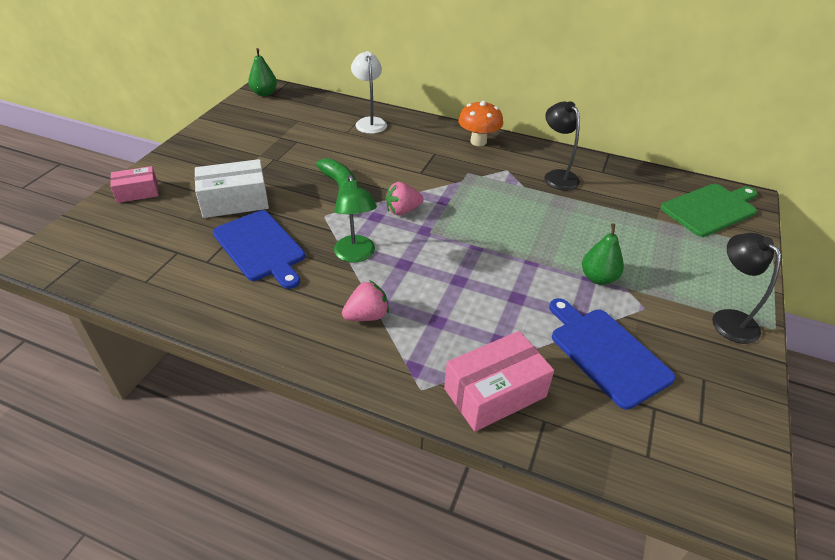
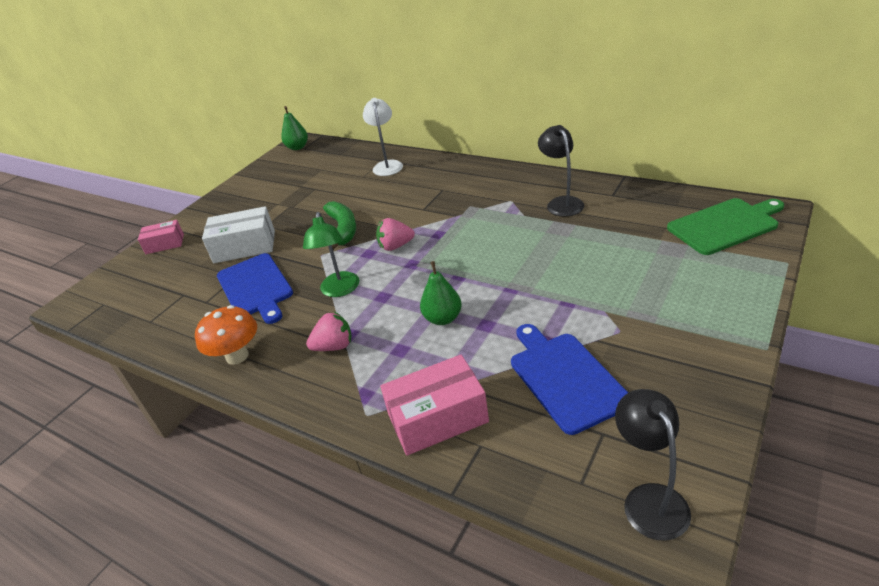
camera: 15 degrees right, 5 degrees down
orange mushroom [458,101,503,146] -> orange mushroom moved to [195,305,257,365]
green pear [582,223,624,285] -> green pear moved to [420,261,462,325]
black lamp [712,233,781,344] -> black lamp moved to [615,389,691,541]

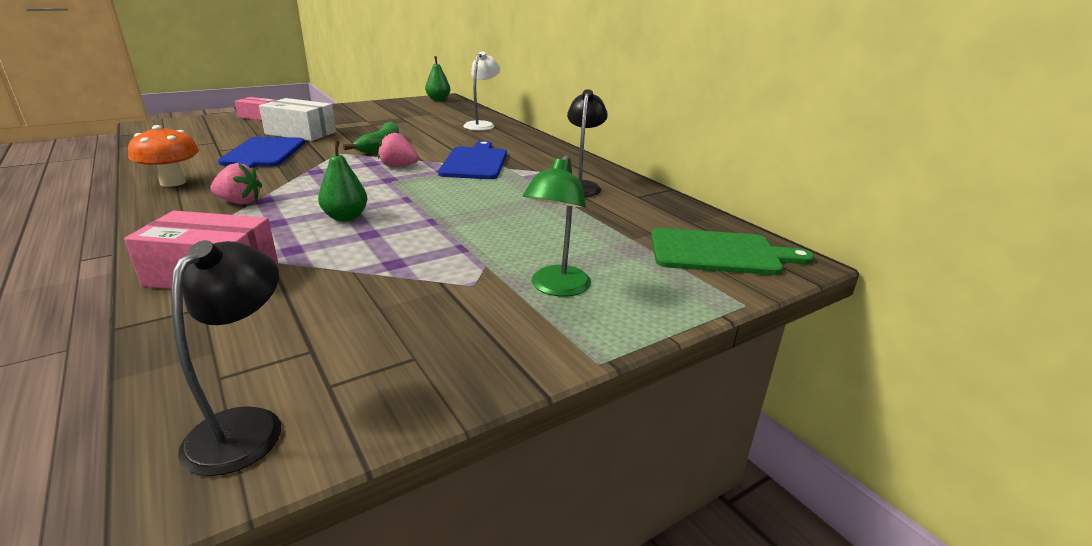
camera: 20 degrees right, 10 degrees down
green lamp [303,212,359,297] -> green lamp moved to [523,155,591,297]
blue cutting board [511,324,628,435] -> blue cutting board moved to [438,141,507,179]

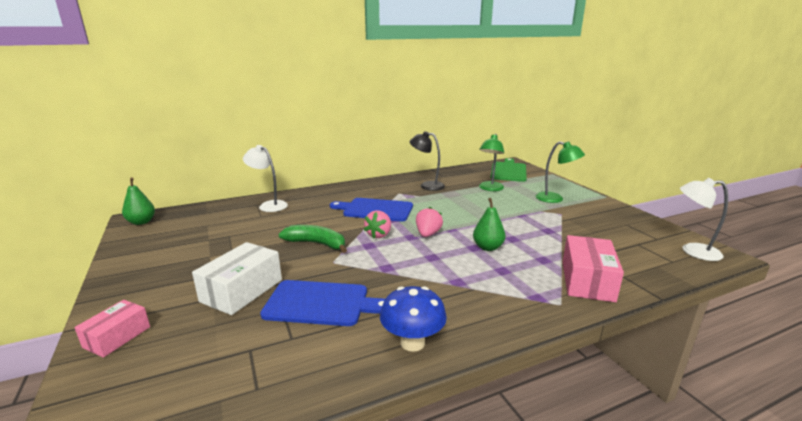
camera: 80 degrees left, 5 degrees down
orange mushroom [128,125,199,187] -> blue mushroom [380,286,447,352]
black lamp [171,240,281,476] -> white lamp [680,178,728,261]
pink strawberry [210,163,262,205] -> pink strawberry moved to [416,207,443,237]
none -> green lamp [479,134,504,191]

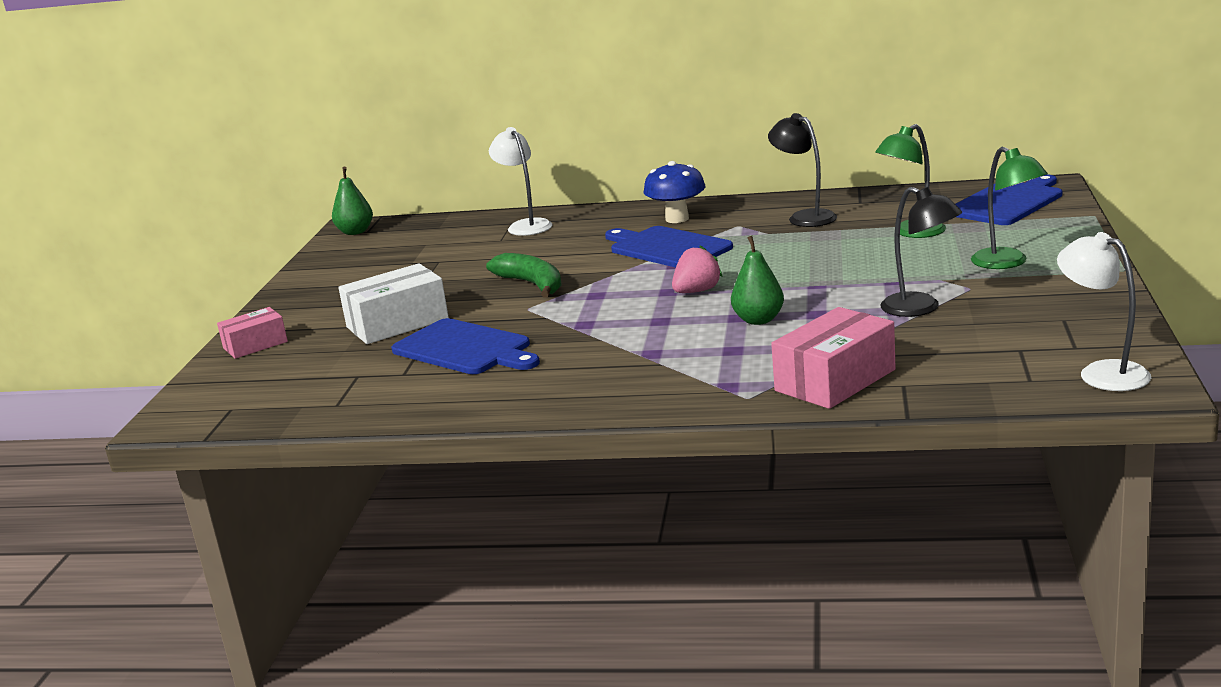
camera: 35 degrees right, 0 degrees up
pink strawberry [364,210,391,238] -> none
blue mushroom [380,286,447,352] -> blue mushroom moved to [643,161,705,223]
green cutting board [491,158,527,182] -> blue cutting board [956,174,1062,225]
none -> black lamp [880,187,962,317]

